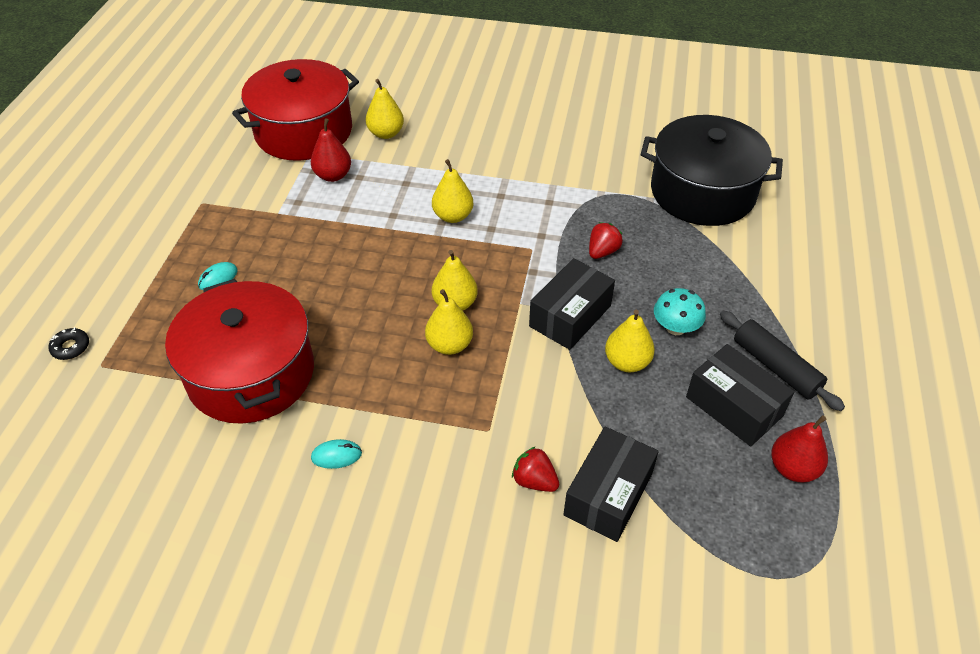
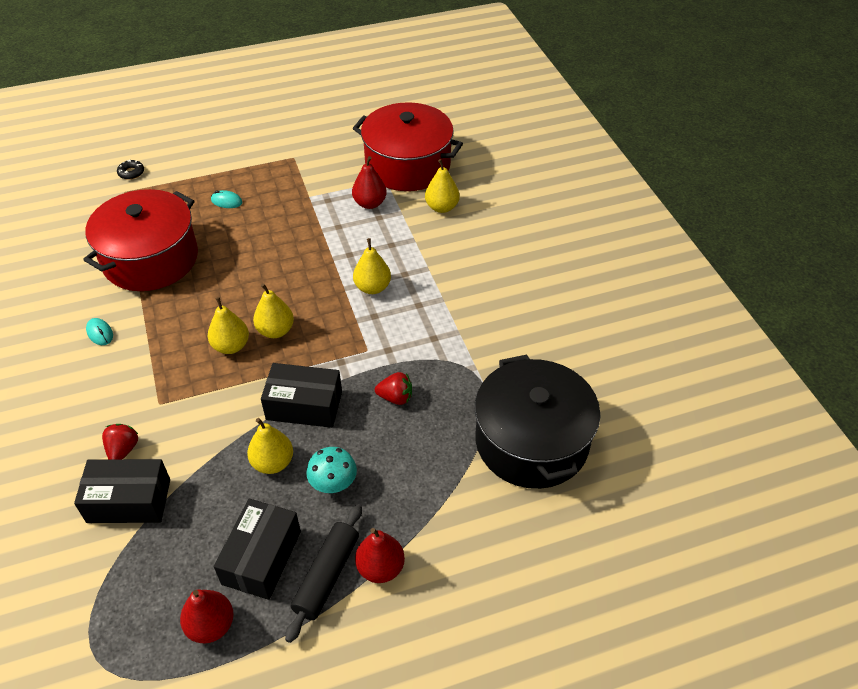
camera: 60 degrees right, 0 degrees up
none -> red pear [355,528,405,583]

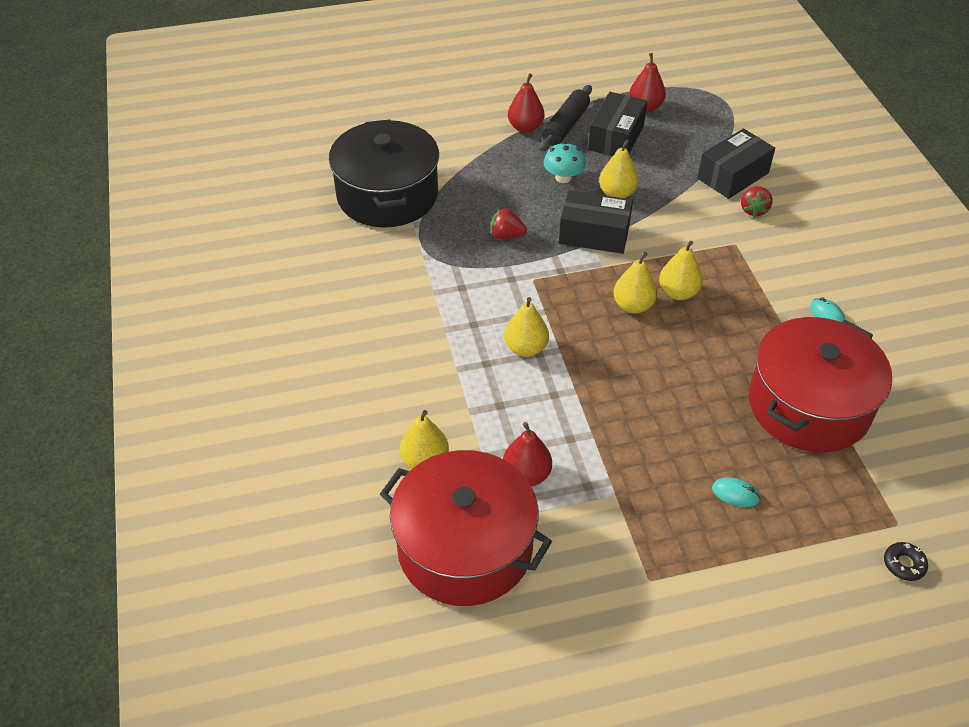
camera: 175 degrees left, 0 degrees up
black box [74,459,170,523] -> black box turned 45 degrees counterclockwise [698,128,775,199]

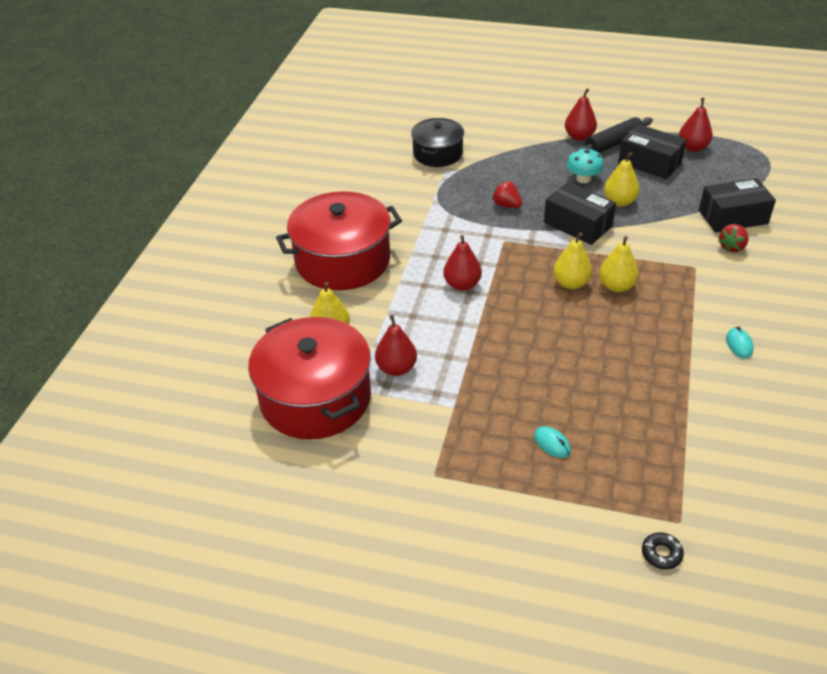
camera: 30 degrees right, 5 degrees down
black pot [329,119,439,227] -> black pot [411,118,464,167], size x0.60
yellow pear [504,297,549,357] -> red pear [443,235,482,291]
black box [588,92,647,156] -> black box turned 75 degrees clockwise [618,124,687,179]
red pot [749,317,892,452] -> red pot moved to [276,191,402,290]

